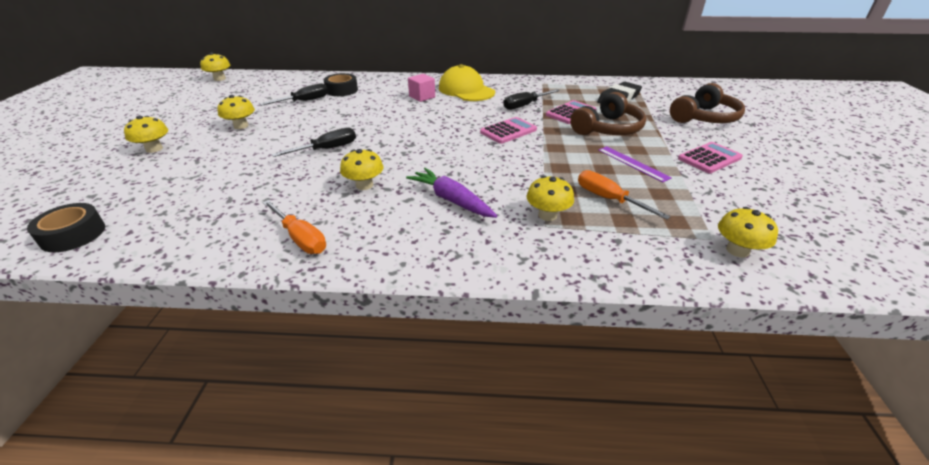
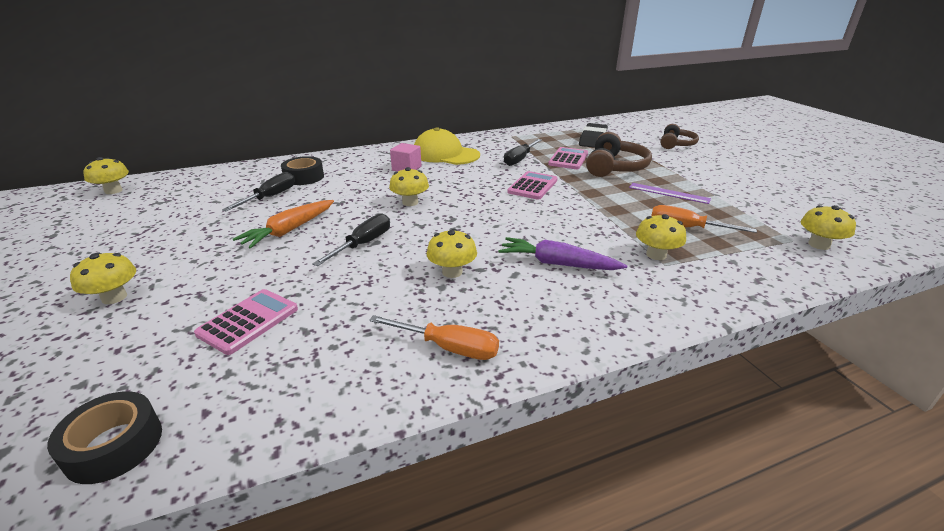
camera: 25 degrees left, 5 degrees down
yellow mushroom [217,95,255,129] -> yellow mushroom moved to [389,167,429,206]
brown headphones [670,83,745,123] -> brown headphones [660,124,699,149], size x0.66
pink calculator [678,142,743,173] -> pink calculator moved to [194,289,298,355]
none -> orange carrot [233,200,334,248]

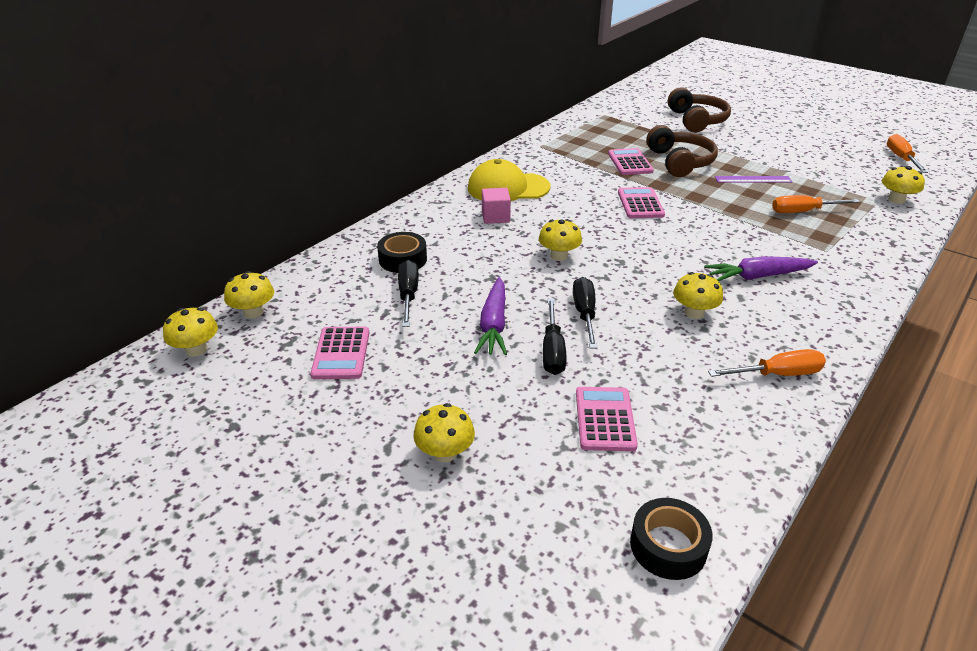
camera: 30 degrees left, 5 degrees up
orange carrot [233,200,334,248] -> purple carrot [474,277,507,355]
black screwdriver [504,139,542,166] -> black screwdriver moved to [543,299,567,375]
black eraser [579,123,608,148] -> none
yellow mushroom [636,214,686,260] -> yellow mushroom moved to [224,271,274,318]
brown headphones [660,124,699,149] -> brown headphones [668,87,731,132], size x1.52
none -> pink calculator [310,327,369,379]
none -> orange screwdriver [887,134,928,173]

